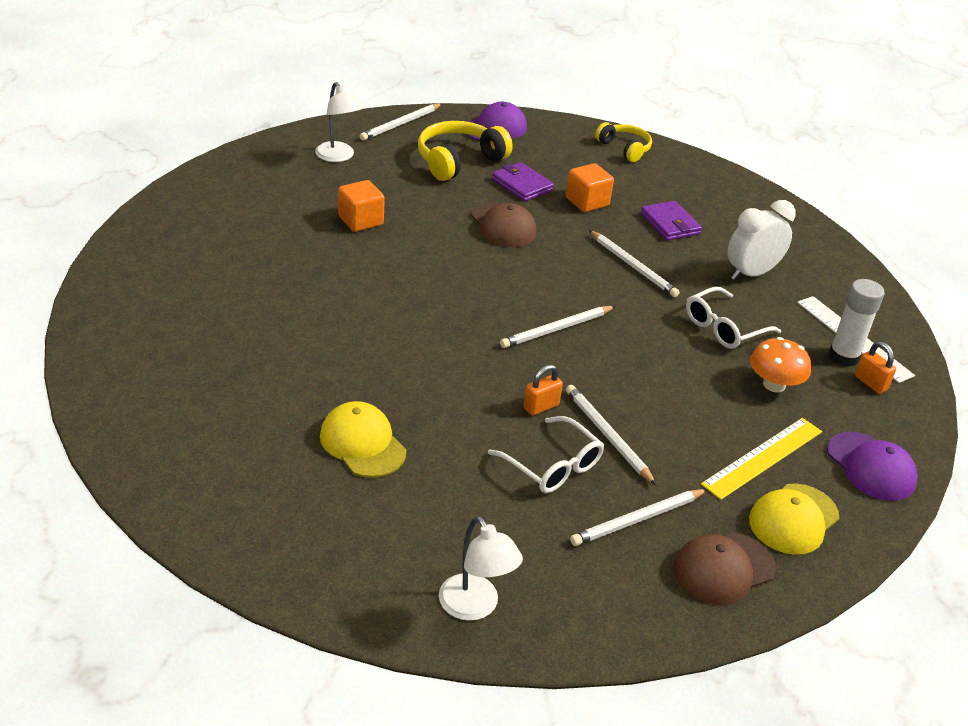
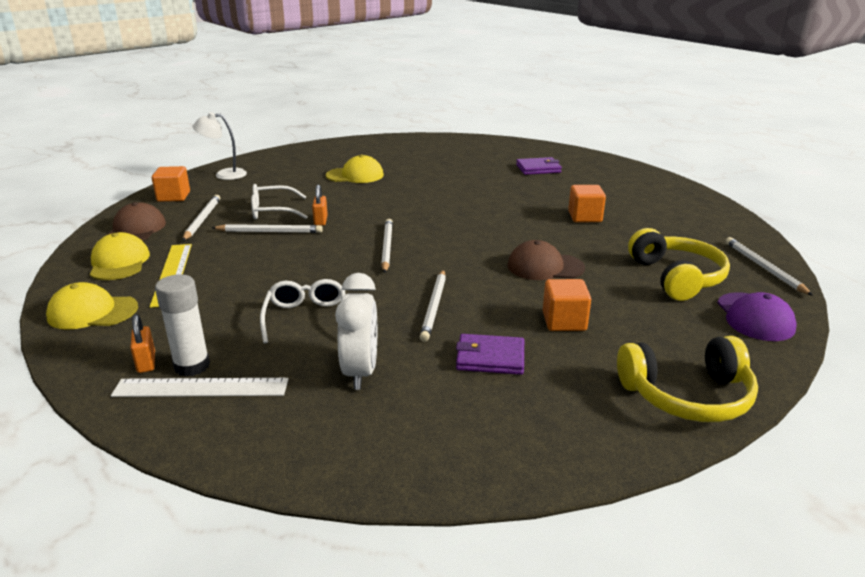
camera: 125 degrees right, 10 degrees down
white lamp [315,82,364,162] -> none
purple wallet [492,162,554,201] -> purple wallet moved to [516,157,562,175]
white pencil [589,230,680,297] -> white pencil turned 75 degrees counterclockwise [420,270,446,342]
yellow headphones [595,122,652,162] -> yellow headphones [617,336,758,422], size x1.59
orange mushroom [750,337,811,392] -> none
purple cap [827,432,918,501] -> yellow cap [46,282,138,330]
orange padlock [855,342,896,394] -> orange padlock turned 75 degrees clockwise [130,314,155,373]
none -> orange cube [152,166,190,202]

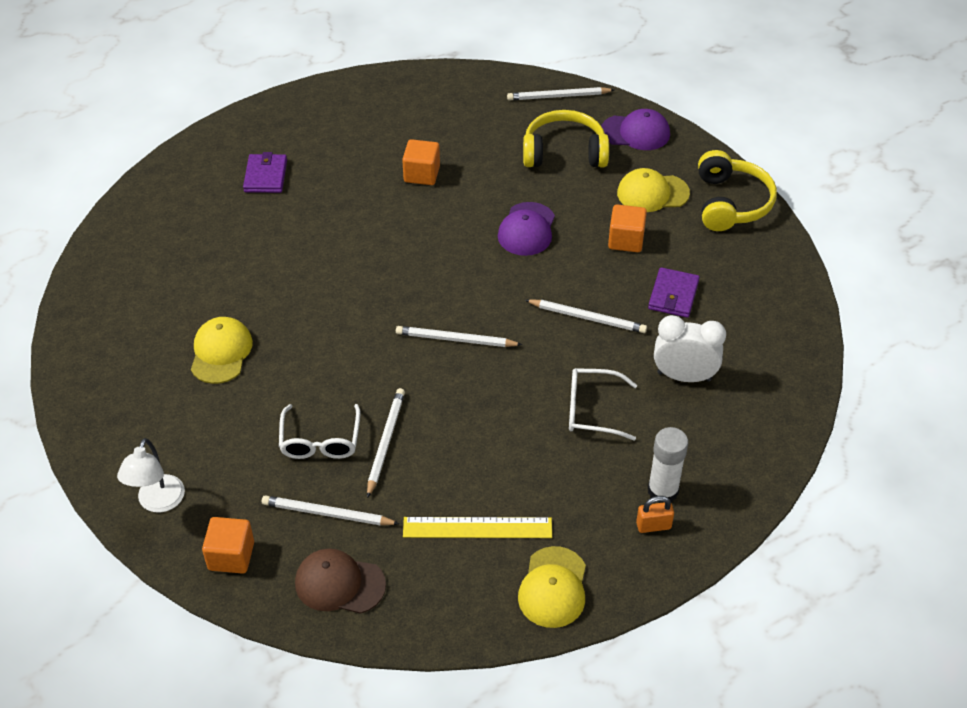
camera: 80 degrees left, 20 degrees up
yellow cap [90,232,150,280] -> yellow cap moved to [617,168,690,212]
white ruler [111,378,289,397] -> none
orange padlock [312,185,328,226] -> none
brown cap [507,240,585,280] -> purple cap [498,202,555,256]

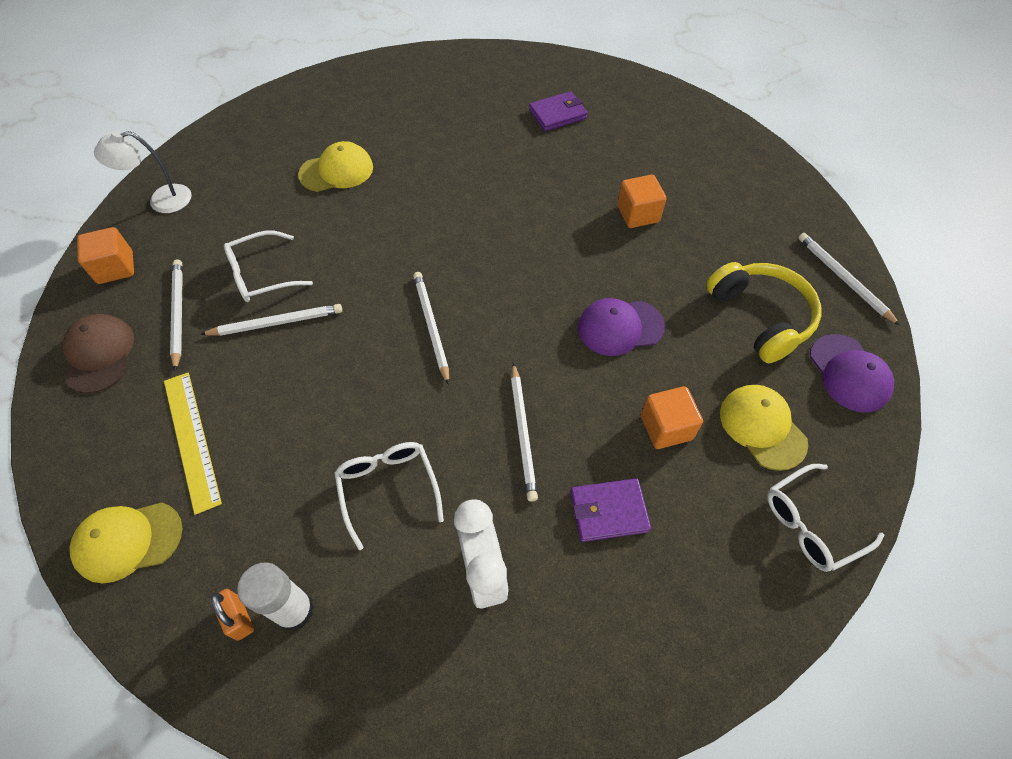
camera: 65 degrees right, 10 degrees up
yellow headphones [698,150,777,231] -> white glasses [767,464,884,572]

